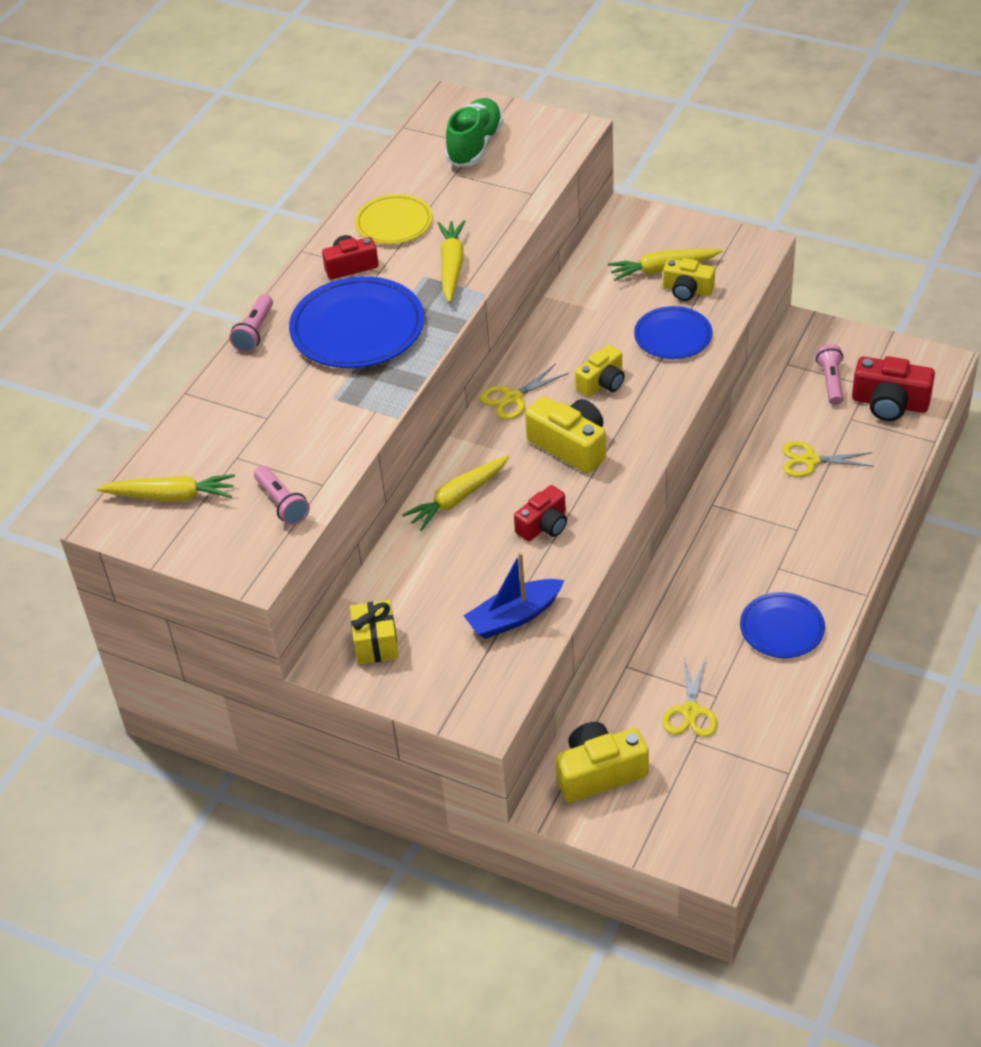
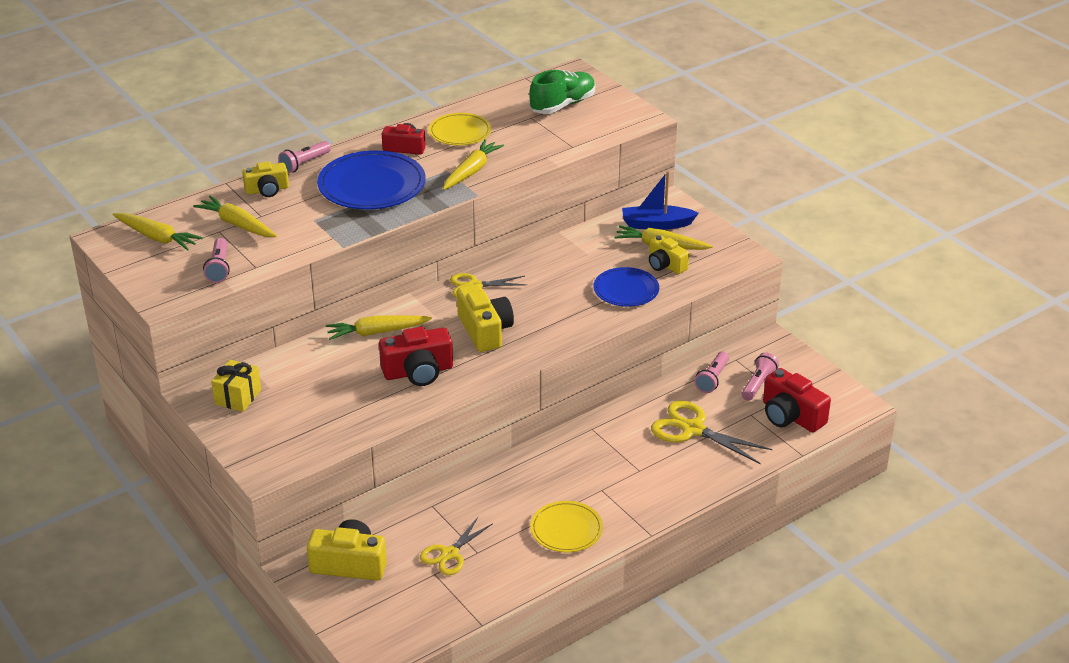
camera: 25 degrees right, 10 degrees down
blue boat [464,552,564,639] -> blue boat moved to [622,171,699,230]
red camera [514,485,567,541] -> red camera [379,327,453,386], size x1.53
yellow camera [575,345,625,397] -> yellow camera moved to [242,161,289,197]
blue plate [740,592,825,658] -> yellow plate [530,501,603,553]
yellow scissors [782,441,874,477] -> yellow scissors [651,400,772,464], size x1.51
none -> yellow carrot [193,196,277,237]
none -> pink flashlight [694,352,729,393]

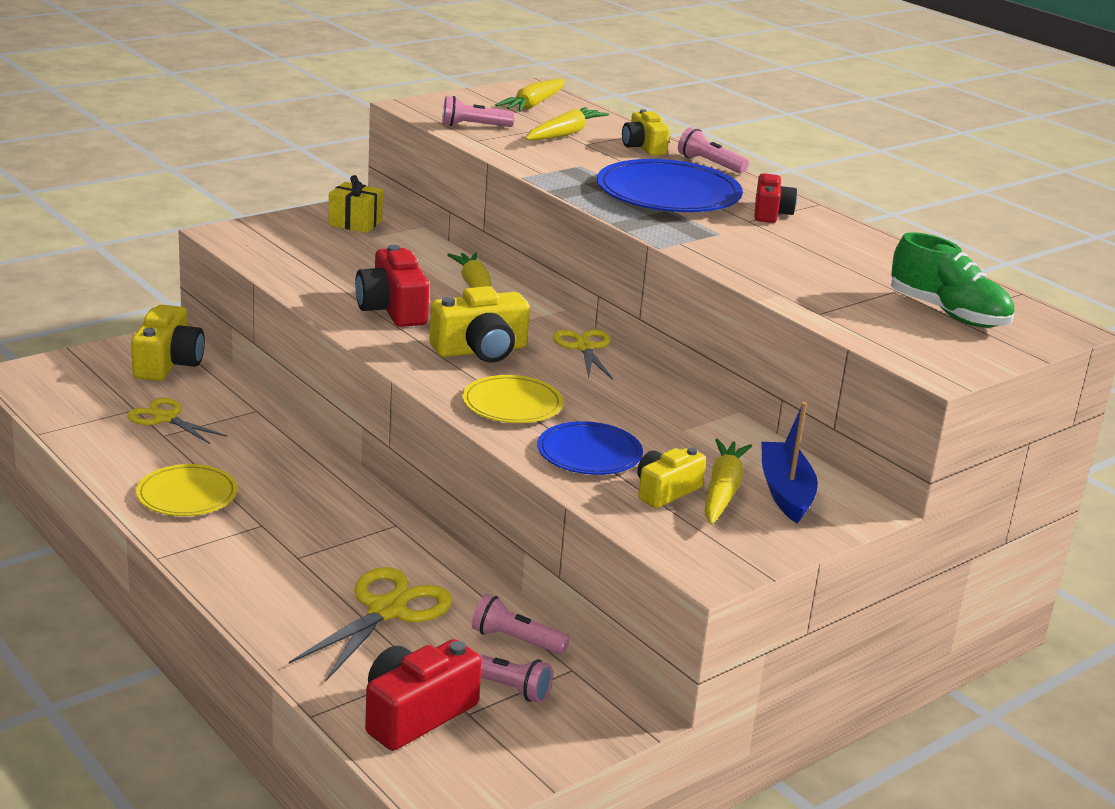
camera: 85 degrees right, 10 degrees down
yellow plate [429,113,491,145] -> yellow plate moved to [462,375,563,423]
yellow carrot [443,139,504,190] -> none

